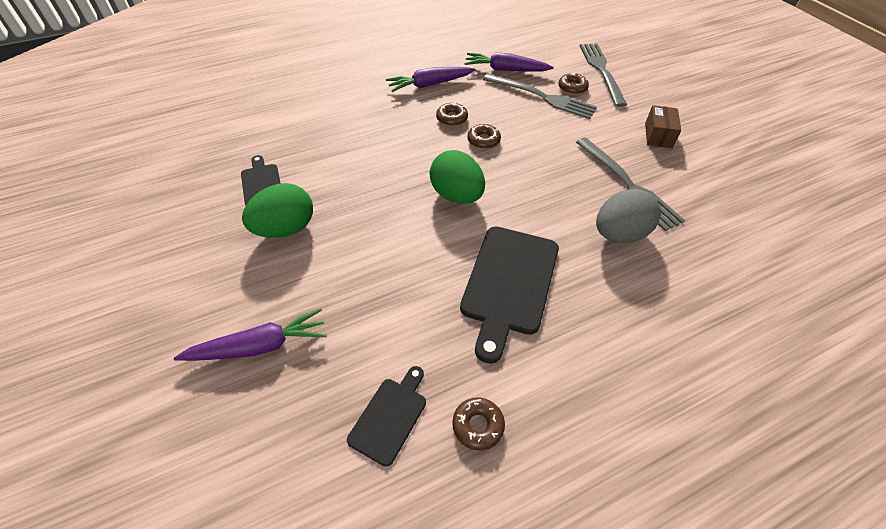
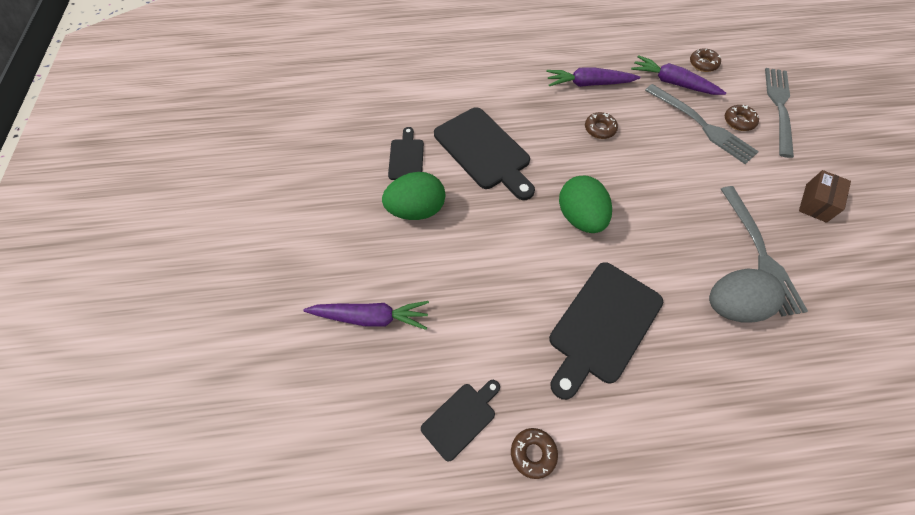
camera: 20 degrees right, 10 degrees up
brown donut [467,124,501,149] -> brown donut moved to [690,48,721,72]
none -> black cutting board [434,107,535,200]

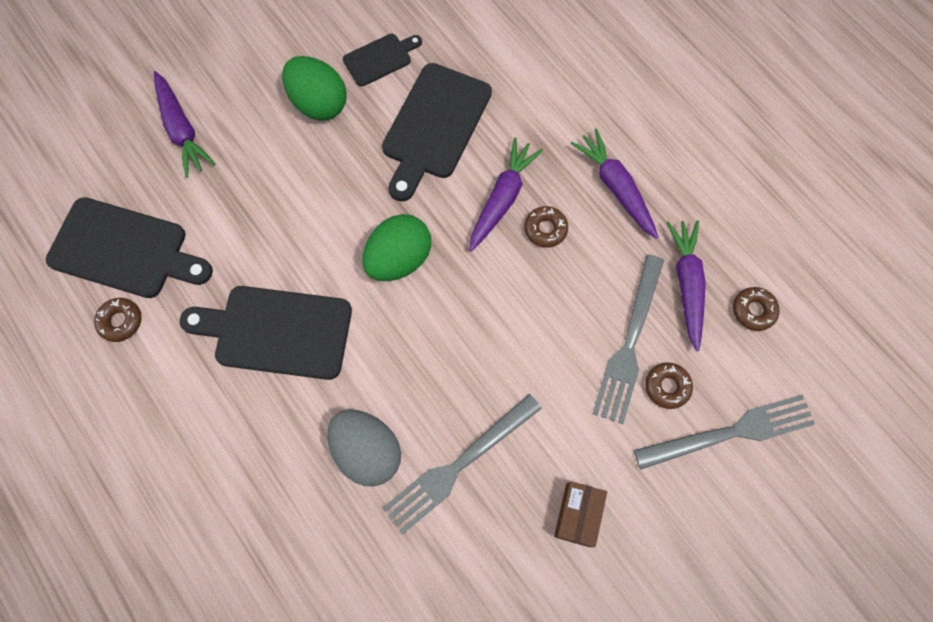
camera: 60 degrees right, 10 degrees up
black cutting board [421,380,500,462] -> black cutting board [46,197,213,298], size x1.84
brown box [799,170,851,223] -> brown box turned 75 degrees counterclockwise [554,481,607,547]
none -> purple carrot [470,138,543,252]

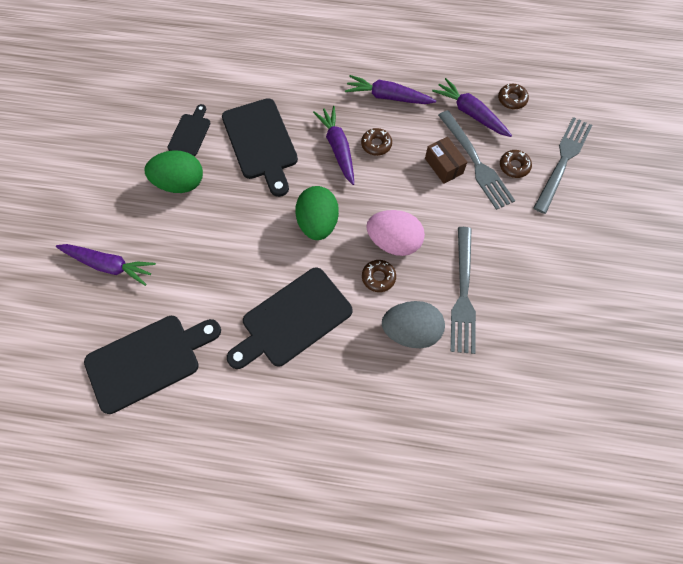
camera: 45 degrees left, 5 degrees down
brown donut [94,298,142,342] -> brown donut moved to [362,260,396,292]
brown box [554,481,607,547] -> brown box moved to [425,137,467,184]
none -> pink egg [366,210,425,256]

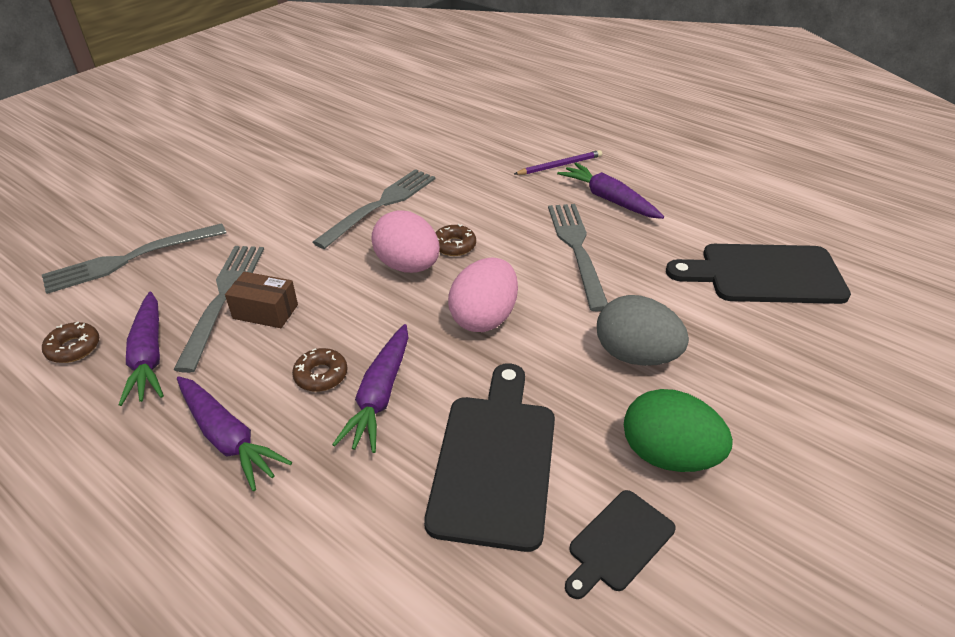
camera: 150 degrees left, 25 degrees down
purple carrot [56,244,156,286] -> purple carrot moved to [557,163,664,219]
black cutting board [227,268,353,369] -> grey fork [548,204,608,311]
green egg [295,186,339,240] -> pink egg [448,258,518,332]
grey egg [382,301,445,348] -> grey egg moved to [597,295,689,366]
brown box [425,137,467,184] -> brown box turned 75 degrees counterclockwise [225,272,298,328]
brown donut [500,150,532,178] -> none
none -> purple pencil [514,150,602,175]

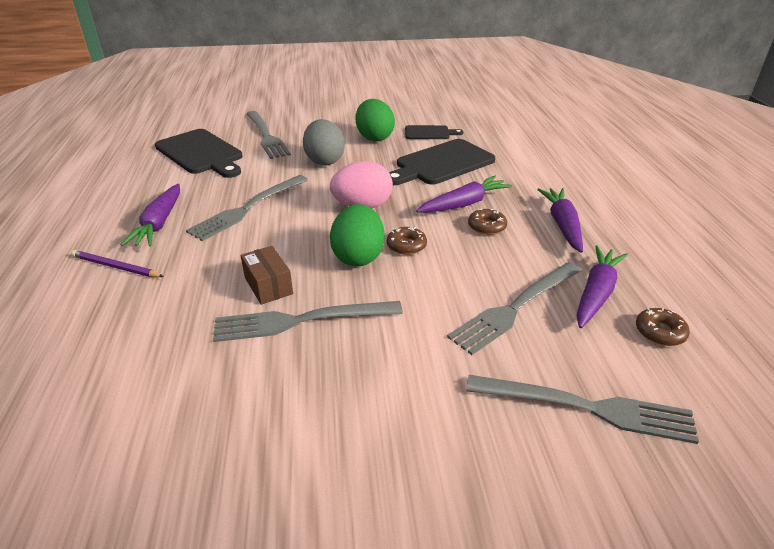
camera: 135 degrees left, 5 degrees down
brown box [225,272,298,328] -> brown box moved to [241,246,293,305]
pink egg [371,210,440,273] -> green egg [330,204,385,266]
brown donut [435,224,476,256] -> brown donut moved to [387,227,427,255]
none -> grey fork [246,111,291,159]

